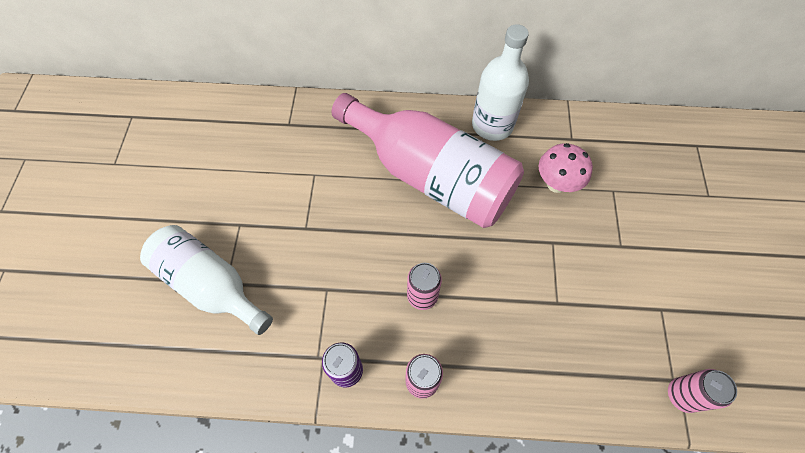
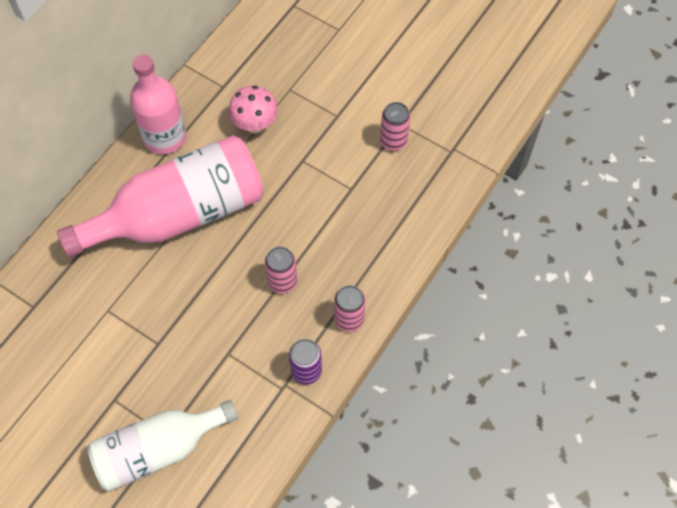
camera: 60 degrees left, 0 degrees up
white bottle [472,24,529,141] -> pink bottle [130,55,187,154]
pink can [668,369,737,413] -> pink can moved to [380,102,410,151]

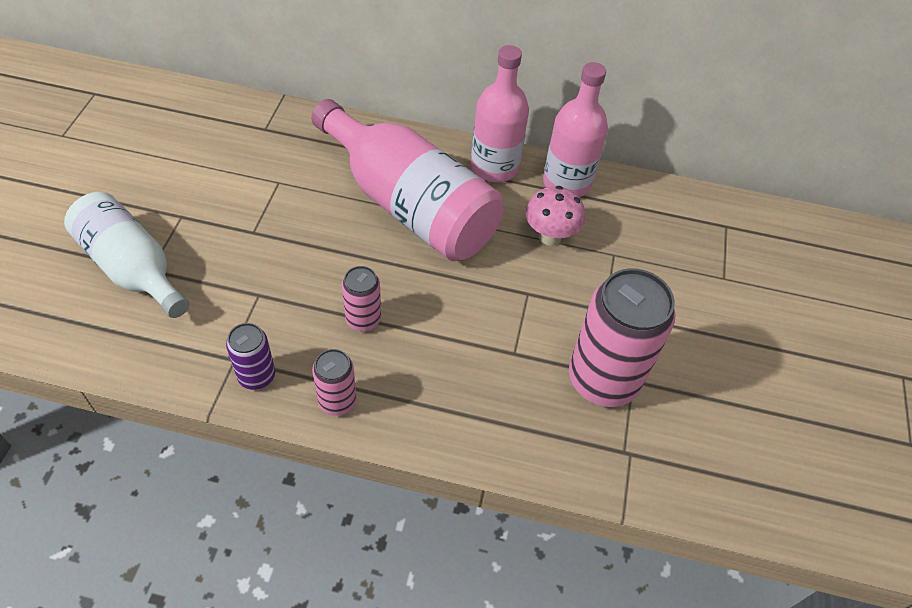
camera: 65 degrees right, 10 degrees down
pink can [380,102,410,151] -> pink can [569,268,676,407], size x2.01
none -> pink bottle [543,62,608,197]

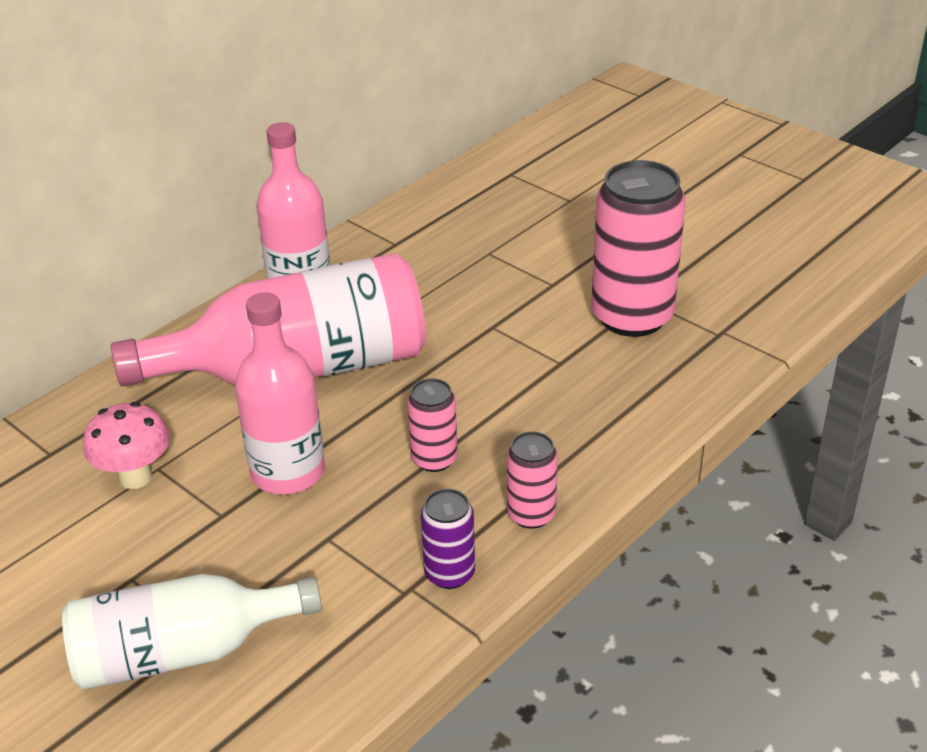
camera: 55 degrees left, 15 degrees down
pink mushroom [525,186,585,246] -> pink mushroom moved to [83,402,170,489]
pink bottle [543,62,608,197] -> pink bottle moved to [235,292,325,494]

